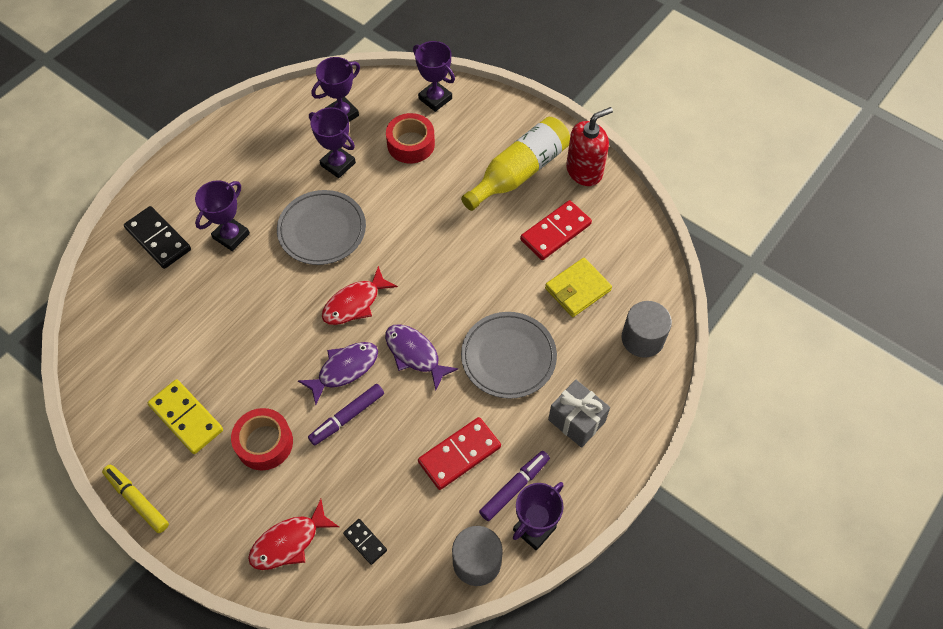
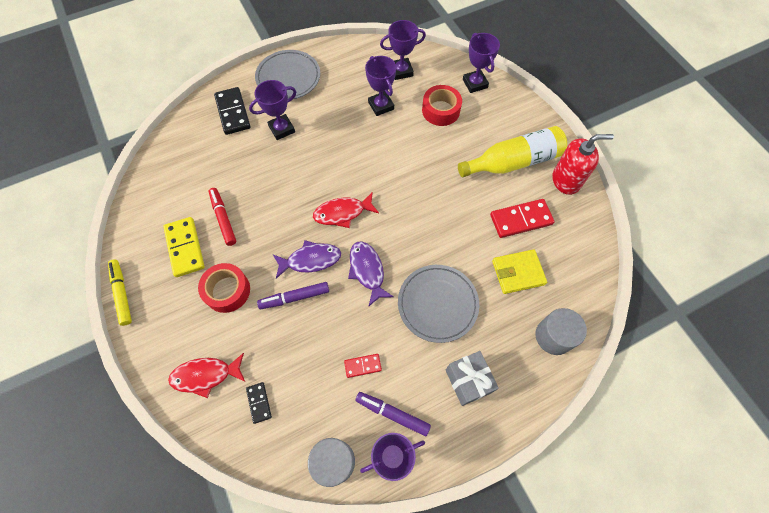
camera: 25 degrees right, 5 degrees up
grey plate [277,190,366,265] -> grey plate moved to [255,50,320,99]
red domino [418,417,501,490] -> red domino [344,354,382,378], size x0.54
purple marker [479,451,550,521] -> purple marker turned 135 degrees counterclockwise [356,392,431,436]
none -> red marker [209,188,236,246]

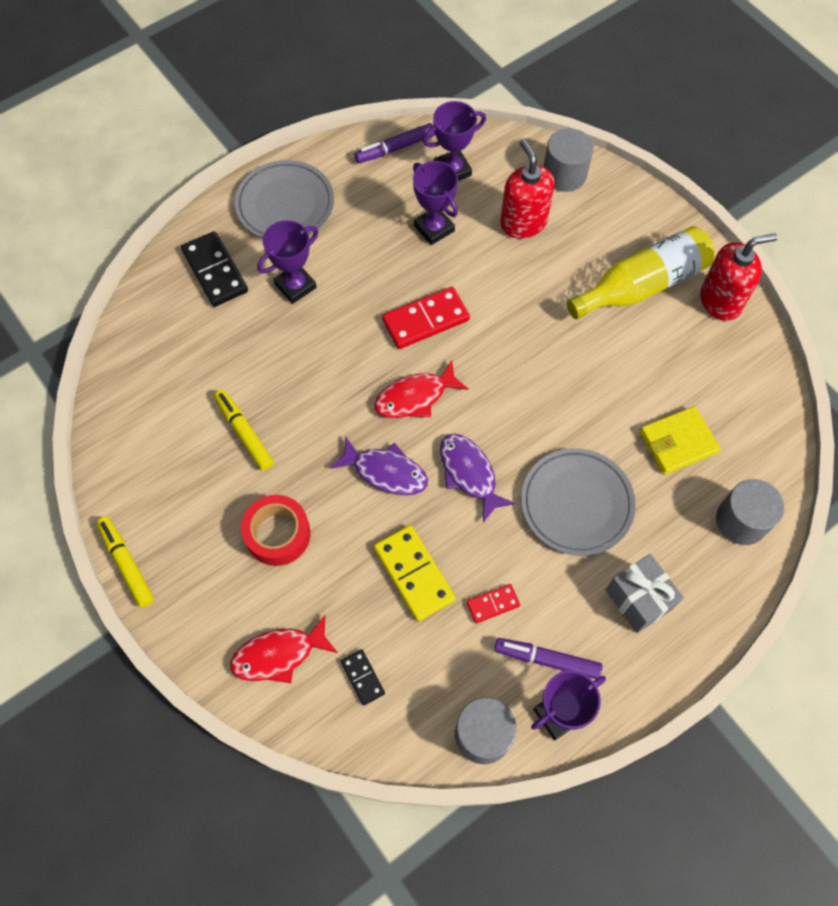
camera: 10 degrees left, 0 degrees up
yellow domino [163,217,205,277] -> yellow domino moved to [374,525,456,621]
red marker [209,188,236,246] -> yellow marker [214,390,274,470]
purple marker [257,282,329,309] -> purple marker moved to [355,123,435,163]
purple fish [273,240,341,279] -> purple fish turned 45 degrees clockwise [330,436,428,495]
red tape [422,85,462,126] -> red soap dispenser [500,139,554,239]
purple trophy [463,33,500,93] -> grey cylinder [544,128,593,192]
red domino [490,199,555,238] -> red domino moved to [382,287,470,349]

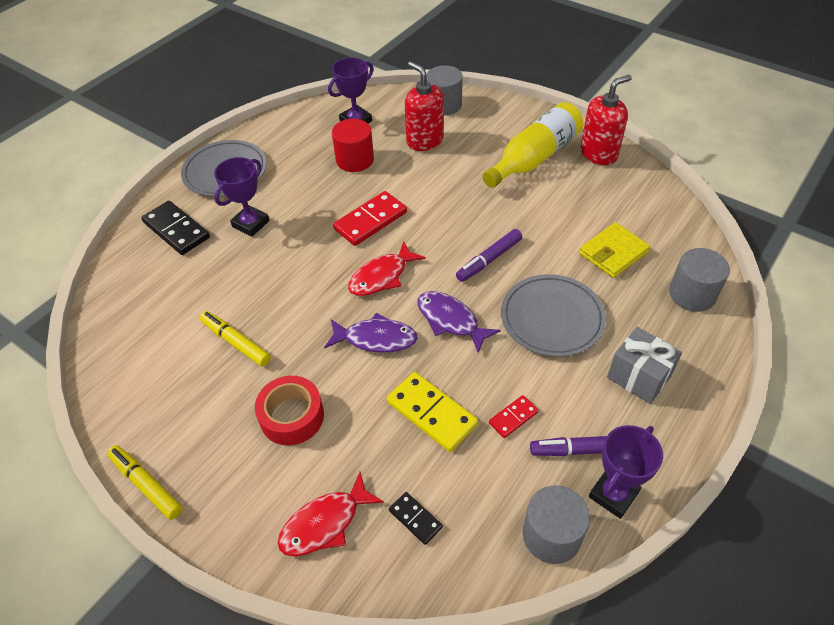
camera: 15 degrees left, 15 degrees down
purple marker [355,123,435,163] -> purple marker moved to [456,229,522,282]
purple trophy [413,161,458,245] -> red cylinder [332,119,374,172]

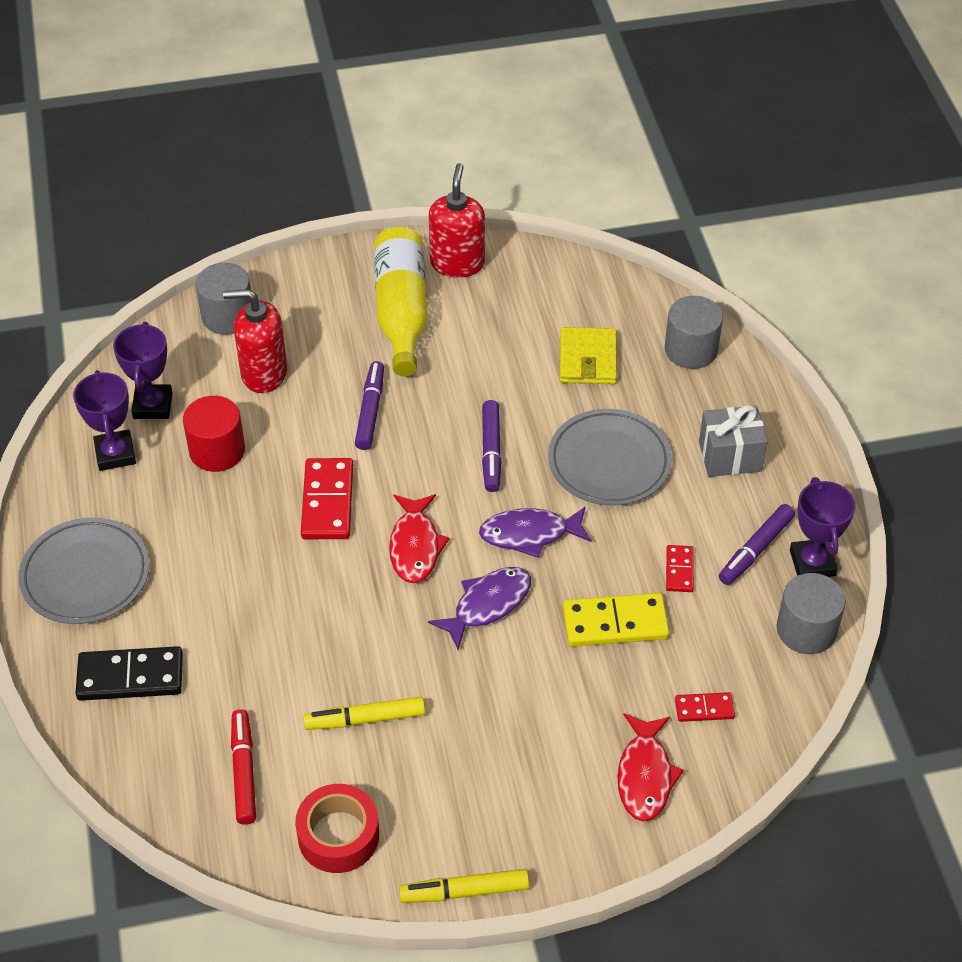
camera: 50 degrees left, 0 degrees up
purple trophy [214,157,270,237] -> purple trophy moved to [73,370,136,471]
red tape [255,376,324,445] -> red tape moved to [295,784,379,873]
black domino [389,492,443,545] -> red domino [675,692,735,722]
none -> red marker [231,709,256,825]
none -> purple marker [355,361,384,450]

